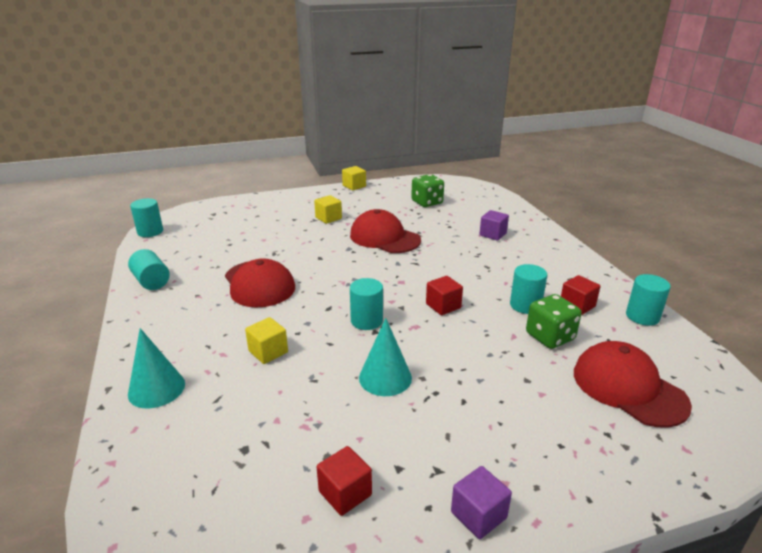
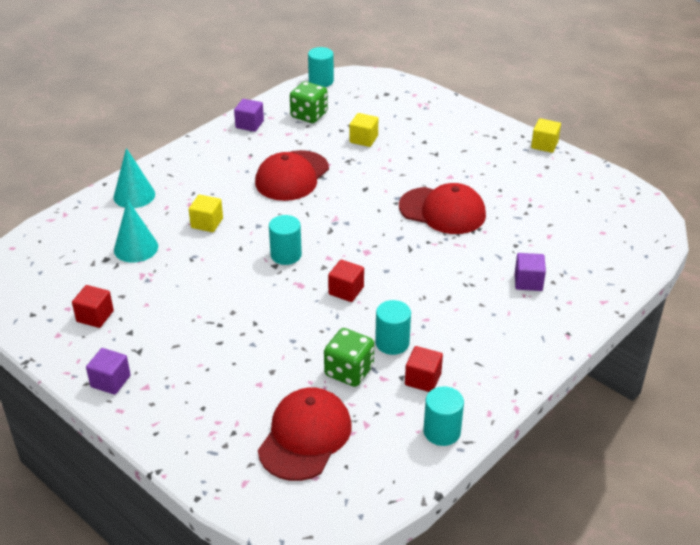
camera: 60 degrees right, 10 degrees up
turquoise cylinder [128,249,170,290] -> purple cube [234,99,264,132]
yellow cube [314,195,342,224] -> yellow cube moved to [350,113,378,147]
red cap [350,209,421,253] -> red cap turned 105 degrees clockwise [399,183,486,234]
turquoise cone [359,318,412,396] -> turquoise cone moved to [114,199,158,263]
green dice [411,174,444,207] -> green dice moved to [290,81,328,123]

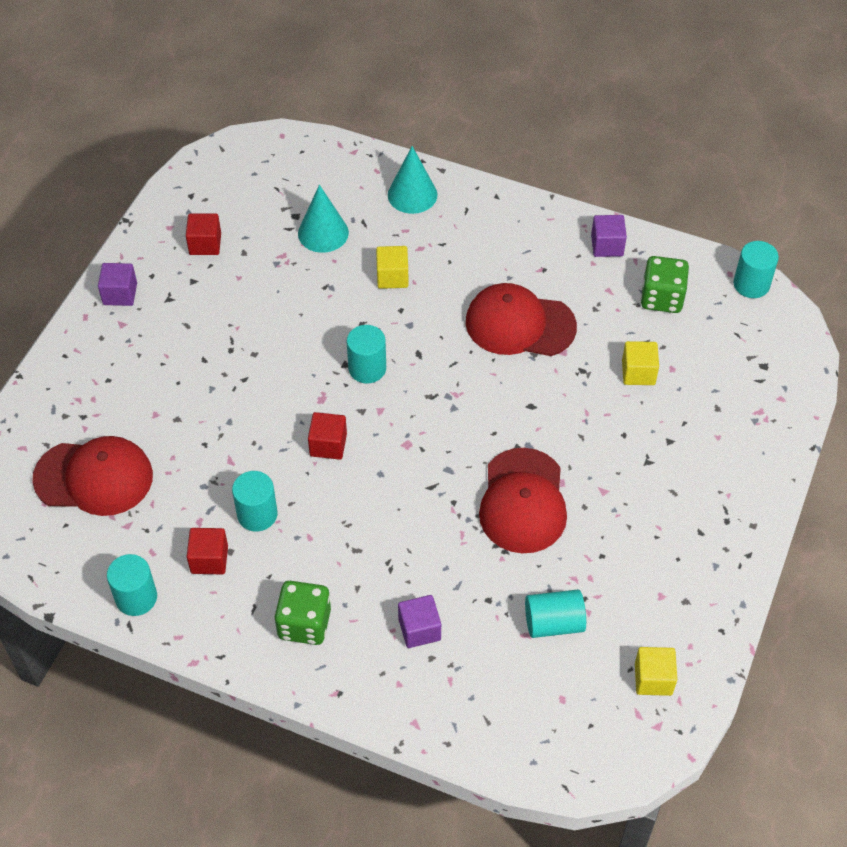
camera: 70 degrees right, 15 degrees up
green dice [324,328,374,387] -> green dice moved to [274,581,331,645]
yellow cube [531,118,561,153] -> yellow cube moved to [635,647,677,696]
none -> turquoise cylinder [525,589,586,638]

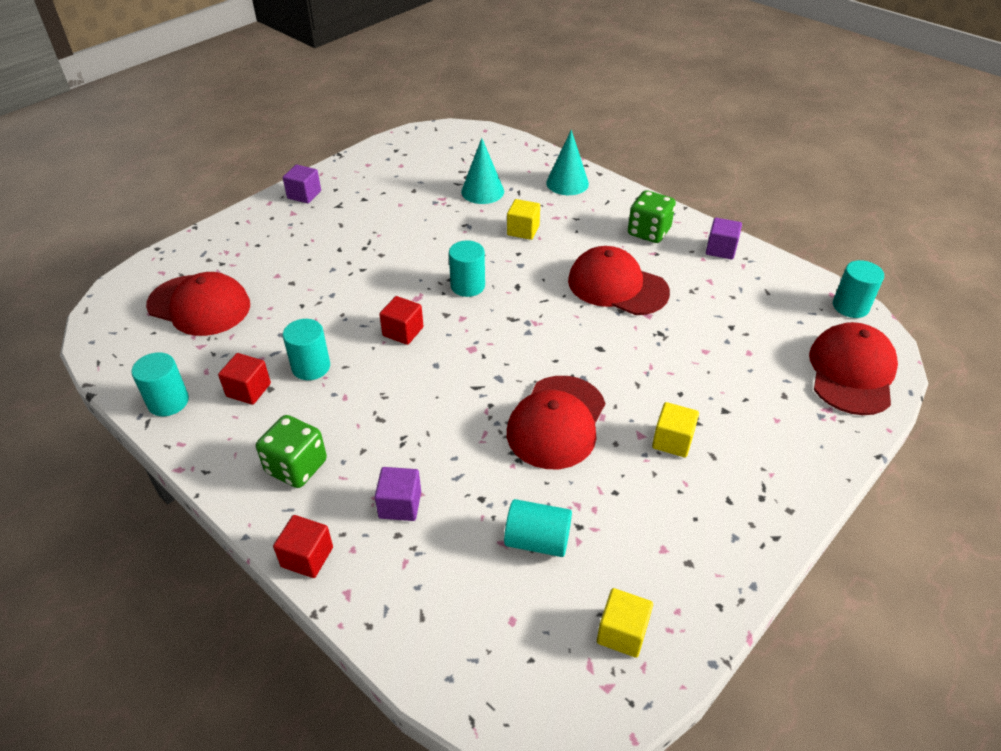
camera: 20 degrees right, 10 degrees down
red cube [186,214,221,255] -> red cube moved to [273,515,333,578]
yellow cube [622,341,659,385] -> yellow cube moved to [652,402,699,457]
green dice [641,256,689,313] -> green dice moved to [628,190,676,243]
none -> red cap [809,322,898,415]

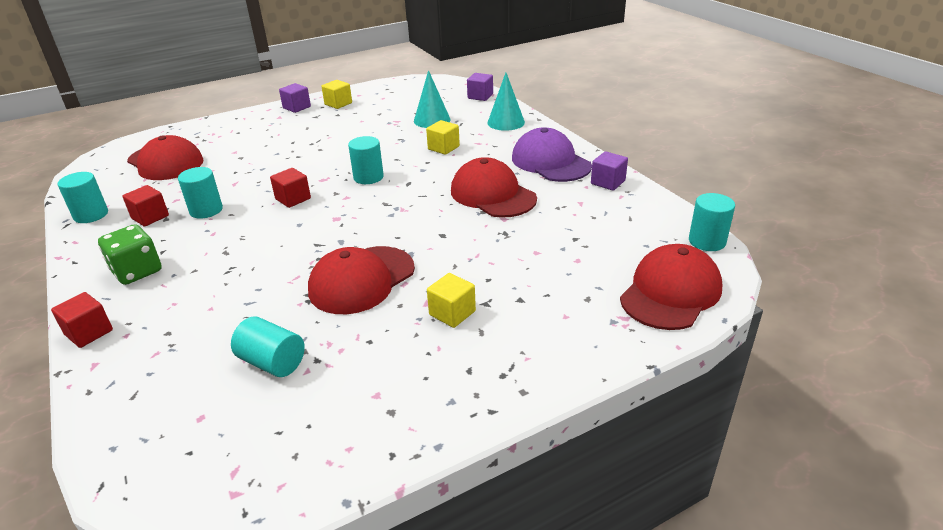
camera: 20 degrees right, 10 degrees down
purple cube [375,467,421,521] -> purple cube moved to [467,73,493,101]
yellow cube [597,588,653,658] -> yellow cube moved to [321,80,352,109]
green dice [628,190,676,243] -> purple cap [512,127,592,182]

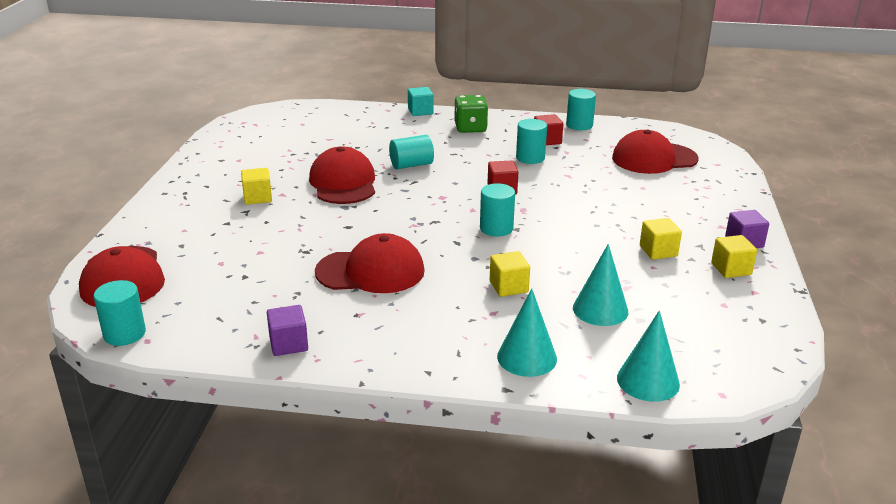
camera: 125 degrees right, 5 degrees down
red cube [51,292,113,348] -> turquoise cube [408,87,434,116]
turquoise cylinder [231,317,305,377] -> turquoise cylinder moved to [389,135,434,169]
purple cube [467,73,493,101] -> turquoise cone [617,310,680,402]
purple cap [512,127,592,182] -> none
none -> yellow cube [640,218,682,260]

